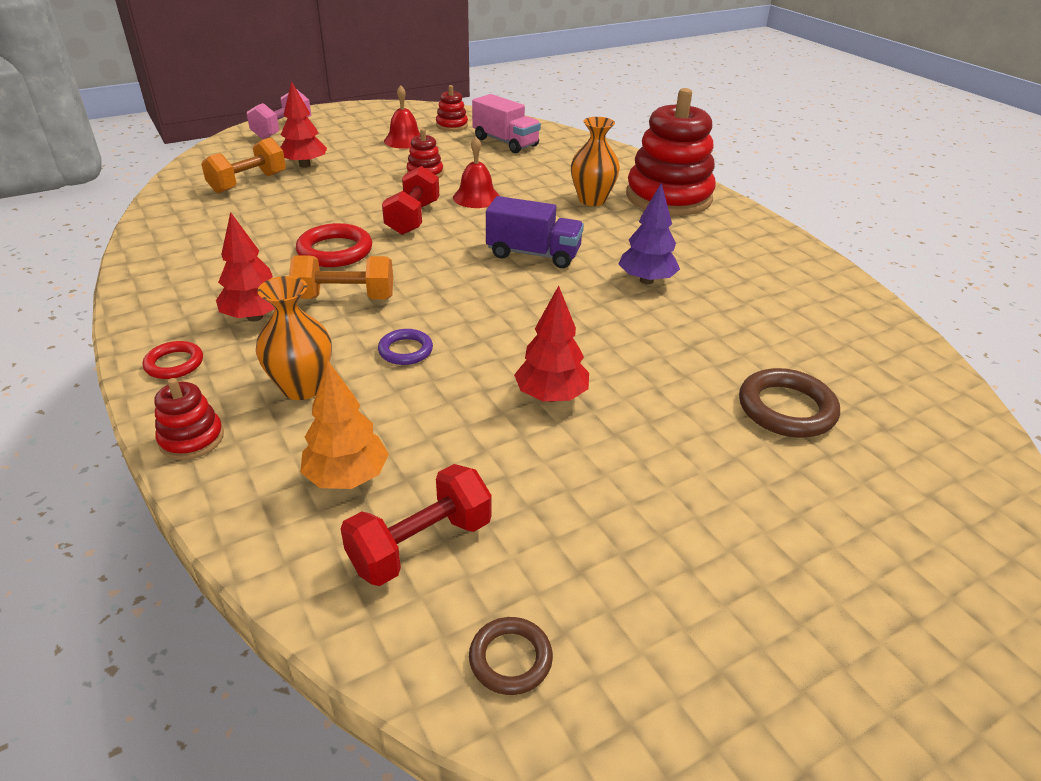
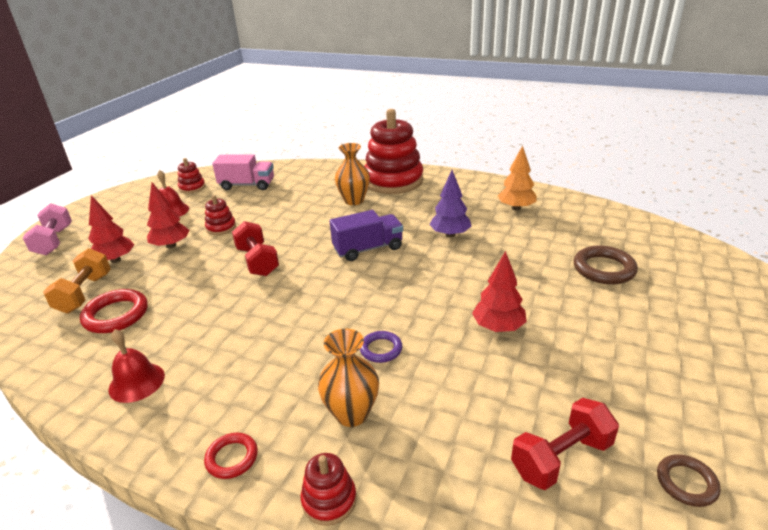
camera: 35 degrees left, 5 degrees down
red tree [216,212,275,322] -> red tree moved to [147,183,189,248]
orange dumbbell [289,255,393,299] -> none
red ring [296,223,372,267] -> red ring moved to [80,289,148,333]
orange tree [300,360,389,489] -> orange tree moved to [497,145,537,210]
red dumbbell [340,464,492,586] -> red dumbbell turned 45 degrees clockwise [511,398,619,490]
red bell [453,137,499,208] -> red bell moved to [108,329,165,403]

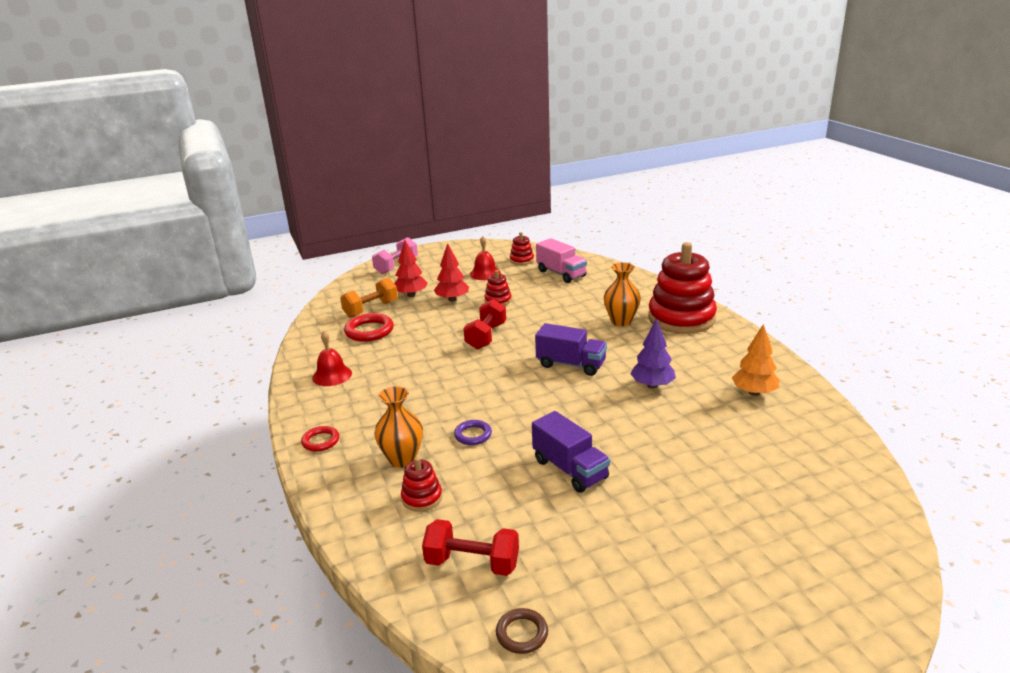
camera: 45 degrees right, 5 degrees down
red stacking toy [301,453,357,526] -> red stacking toy moved to [401,457,442,512]
red tree [472,251,527,332] -> purple truck [532,411,610,493]
brown ring [574,246,638,284] -> none

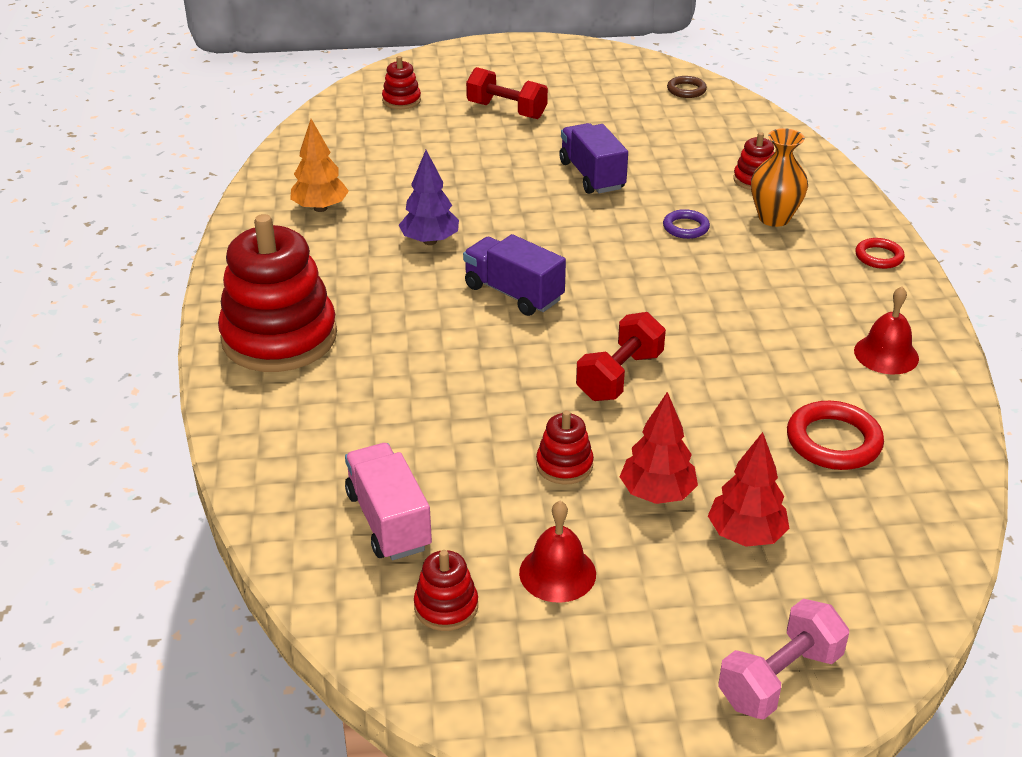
camera: 165 degrees left, 10 degrees up
orange dumbbell [340,278,398,318] -> none
red dumbbell [422,519,519,576] -> red dumbbell moved to [466,67,548,119]
orange vase [604,263,641,326] -> none
none -> red stacking toy [382,56,421,109]

